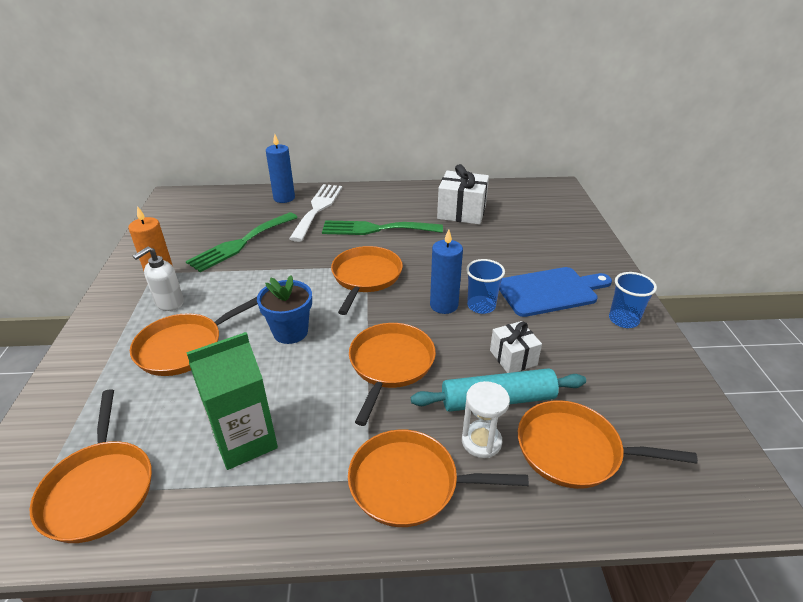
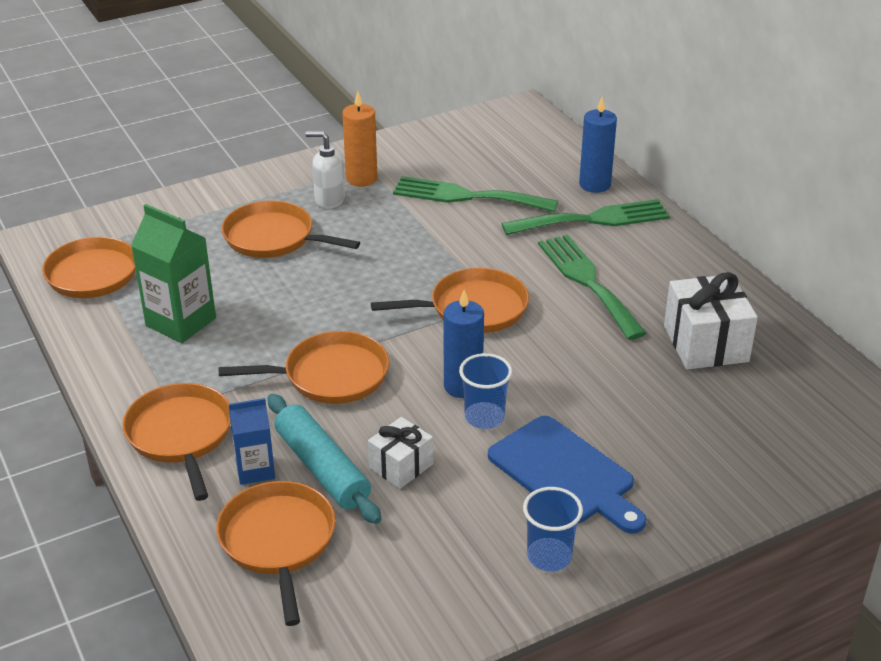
camera: 65 degrees right, 0 degrees up
blue flower pot [257,275,312,344] -> none
white fork [289,184,342,242] -> green fork [501,199,670,235]
white hourglass [462,381,510,458] -> blue carton [229,398,275,485]

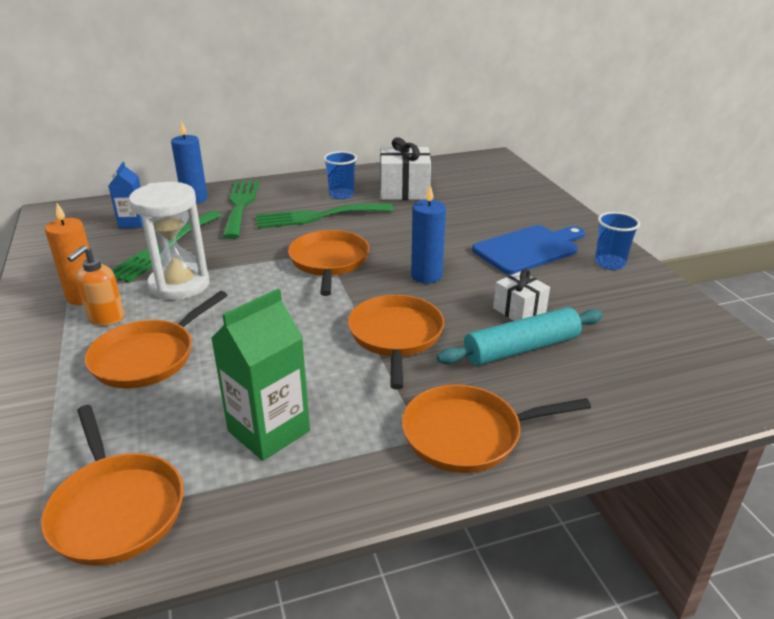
camera: 80 degrees left, 5 degrees down
orange pan [216,481,336,626] -> none
blue carton [229,398,275,485] -> blue carton moved to [109,162,143,228]
white soap dispenser [305,131,345,209] -> orange soap dispenser [67,245,125,326]
blue cup [459,353,512,429] -> blue cup moved to [324,151,357,199]
none -> white hourglass [129,182,209,300]

